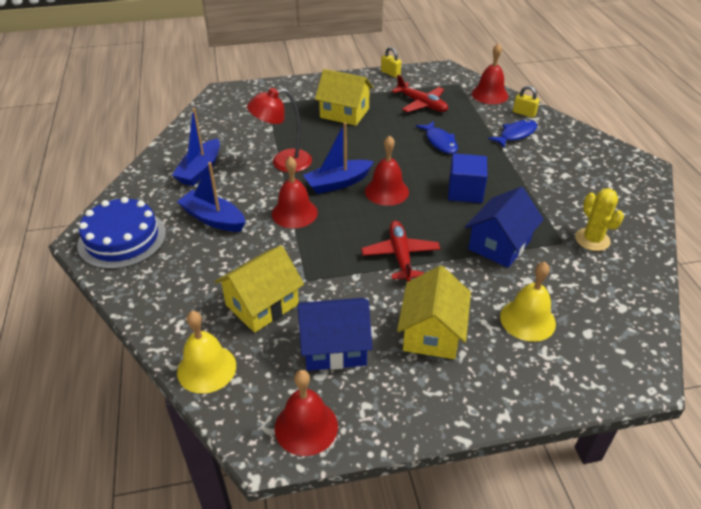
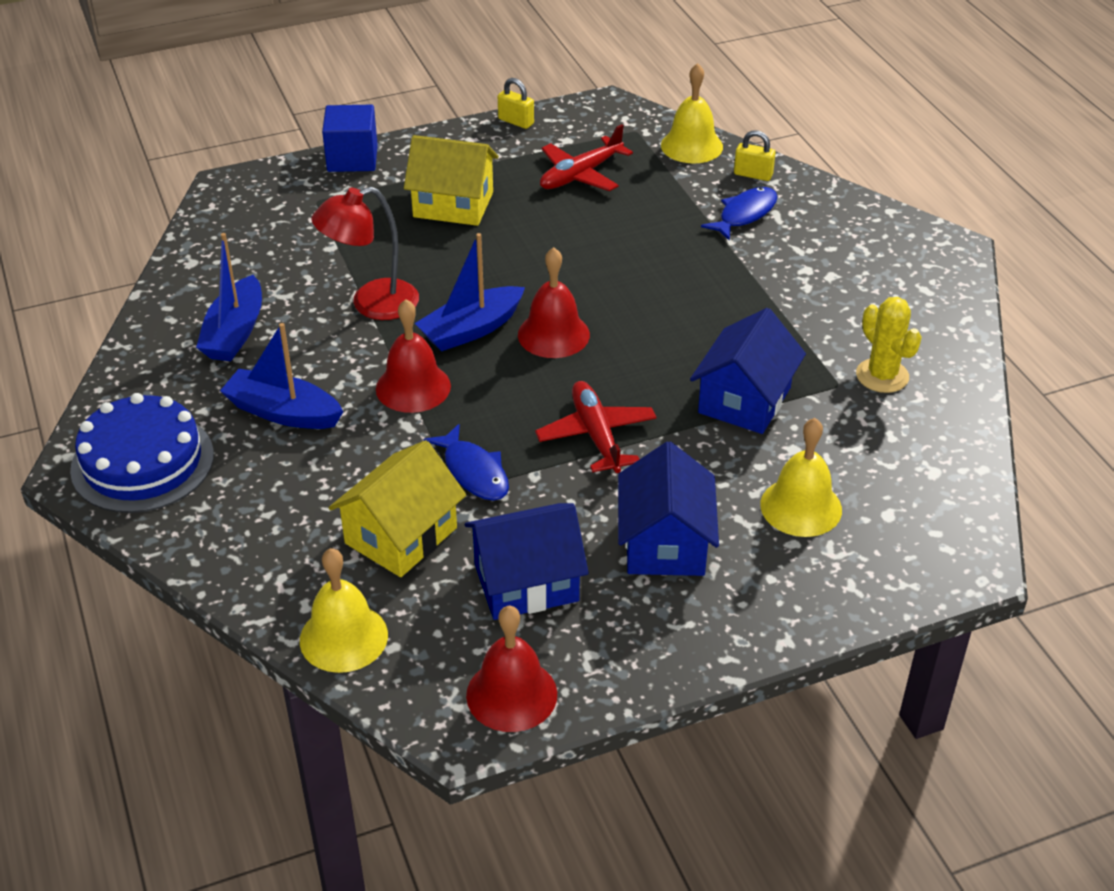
camera: 10 degrees left, 0 degrees up
red plane [391,75,448,112] -> red plane turned 105 degrees clockwise [540,124,633,191]
yellow house [397,265,471,359] -> blue house [618,441,719,576]
blue fish [416,121,458,154] -> blue fish moved to [424,424,509,501]
blue cube [448,153,487,203] -> blue cube moved to [322,105,378,172]
red bell [471,43,508,104] -> yellow bell [661,63,723,163]

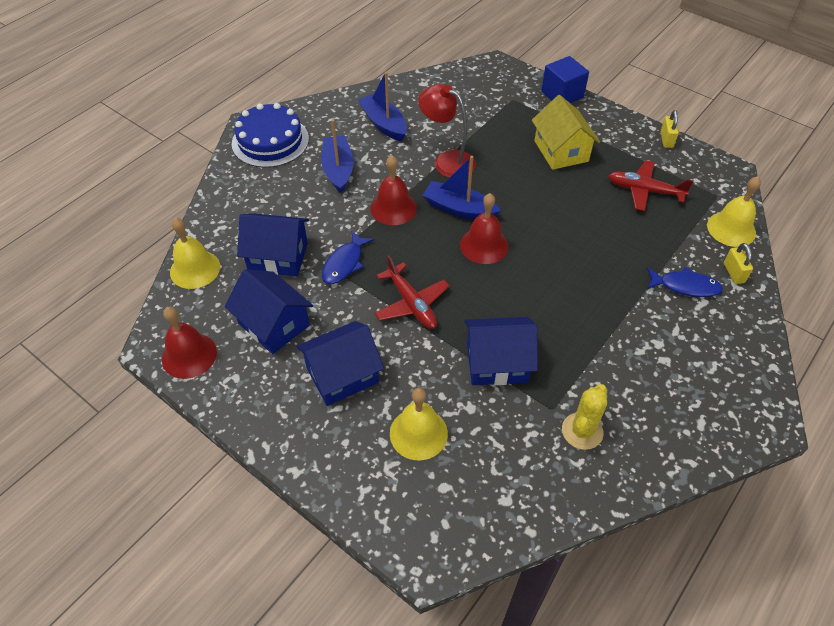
camera: 60 degrees right, 10 degrees up
blue boat [196,233,262,361] -> blue boat turned 75 degrees clockwise [358,72,407,142]
yellow house [329,440,466,577] -> blue house [237,213,309,276]
red plane [535,381,657,473] -> red plane turned 105 degrees clockwise [374,255,450,329]

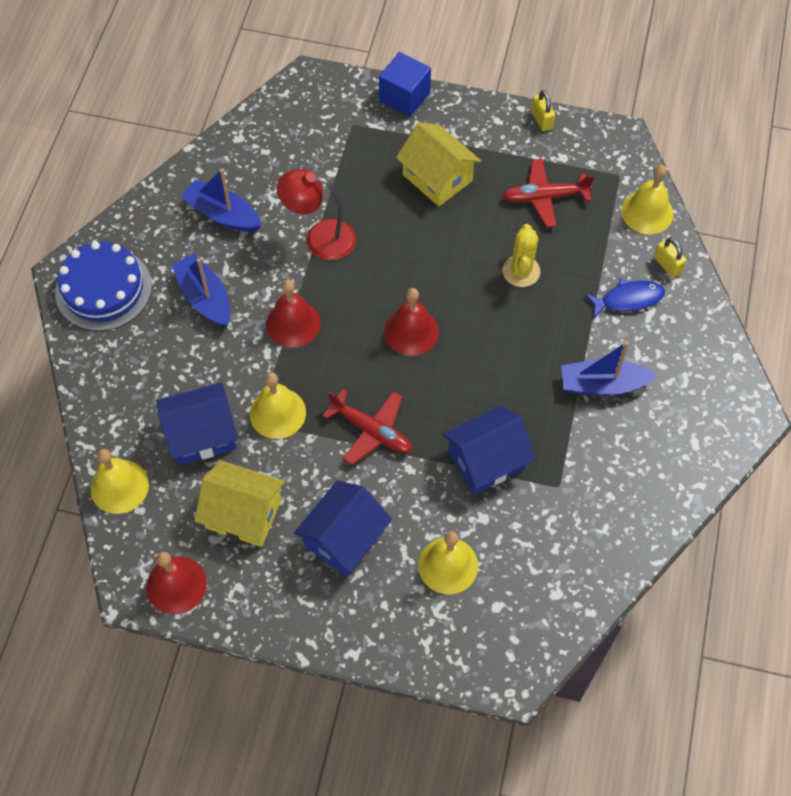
camera: 25 degrees left, 10 degrees up
blue house [225,269,313,354] -> yellow house [194,461,285,547]
blue fish [322,231,374,284] -> yellow bell [250,372,306,439]
blue boat [423,156,501,220] -> blue boat moved to [561,341,657,396]
yellow cactus [562,384,607,450] -> yellow cactus moved to [502,224,540,287]

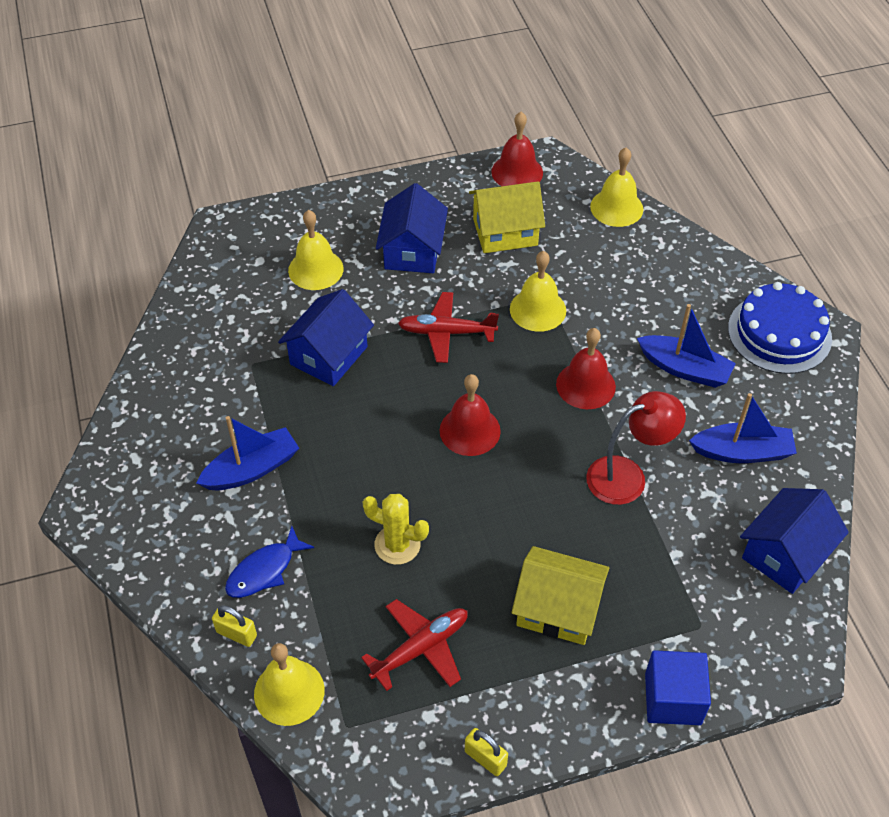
camera: 150 degrees right, 10 degrees down
blue house [157,382,238,465] -> blue house moved to [740,488,849,594]
yellow cactus [502,224,540,287] -> yellow cactus turned 45 degrees counterclockwise [362,494,429,565]

